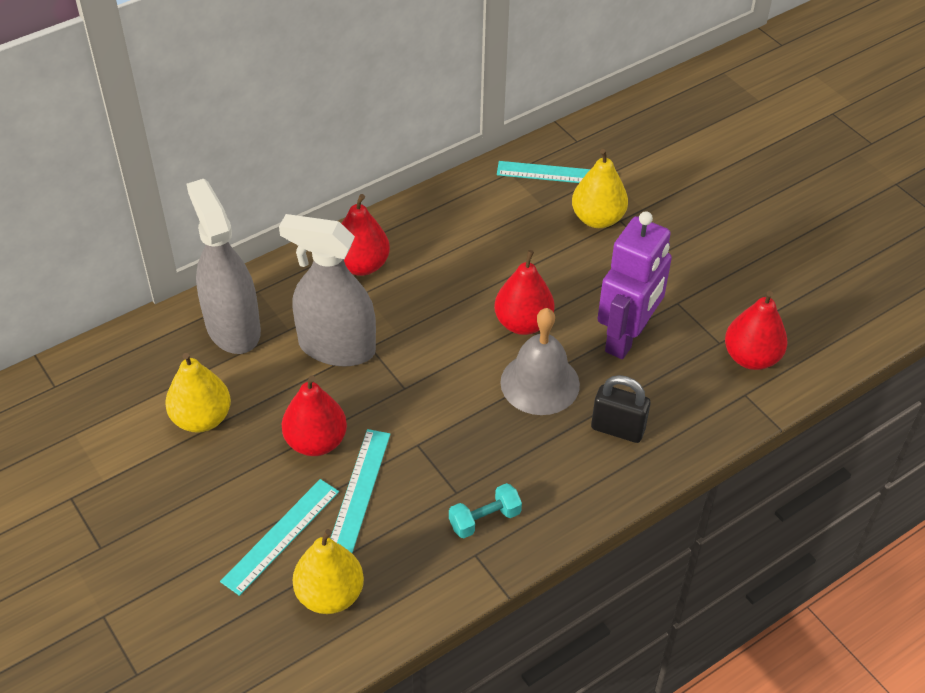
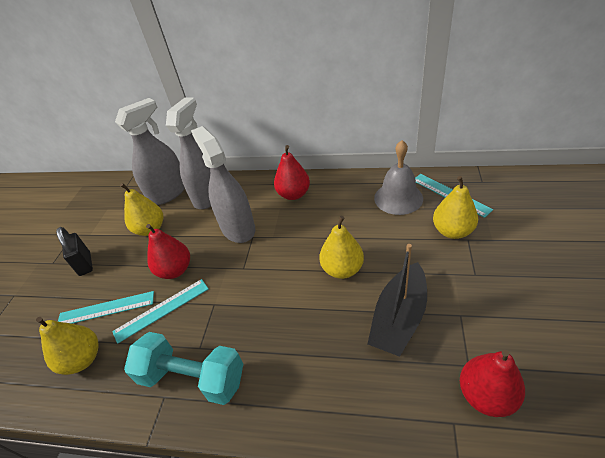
camera: 50 degrees right, 5 degrees down
turquoise dumbbell [449,483,522,538] -> turquoise dumbbell [124,332,243,405], size x1.98
red pear [494,250,555,335] -> yellow pear [319,216,364,279]
grey bell [500,308,580,415] -> grey bell moved to [374,140,423,215]
black padlock [591,375,651,443] -> black padlock moved to [56,227,93,276]
purple robot [597,211,672,359] -> black boat [367,244,427,357]
none -> grey spray bottle [115,98,185,205]

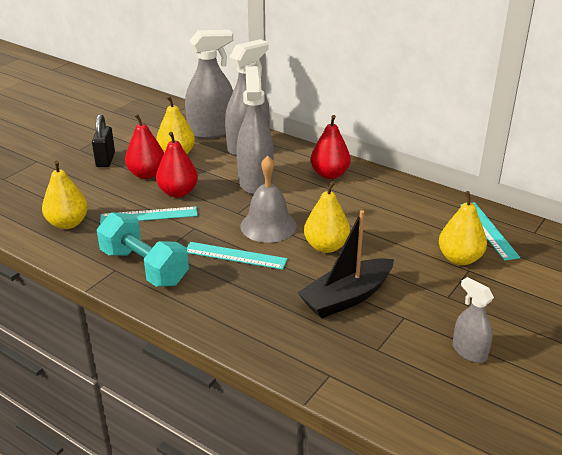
camera: 20 degrees right, 10 degrees down
turquoise ruler [58,291,154,324] -> turquoise ruler moved to [187,242,288,270]
grey bell [374,140,423,215] -> grey bell moved to [240,156,297,243]
red pear [460,350,525,417] -> red pear moved to [125,114,164,179]
none -> grey spray bottle [453,277,494,363]

